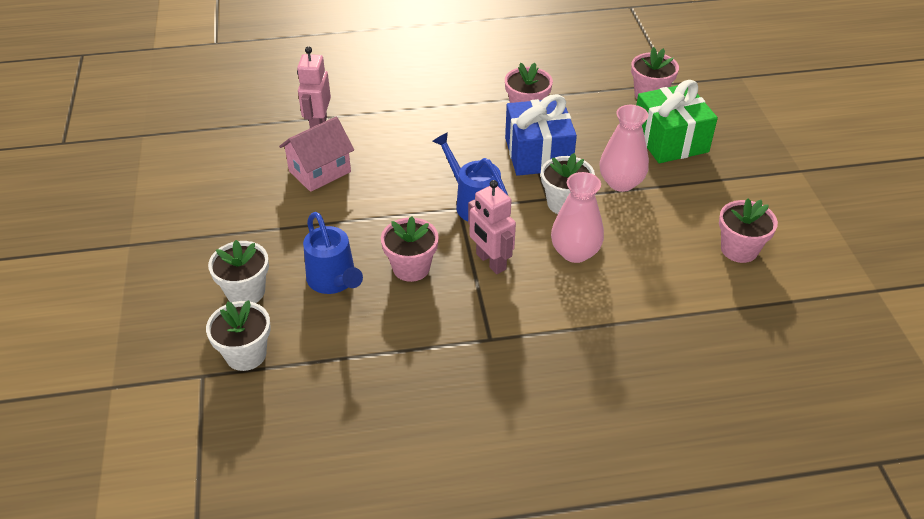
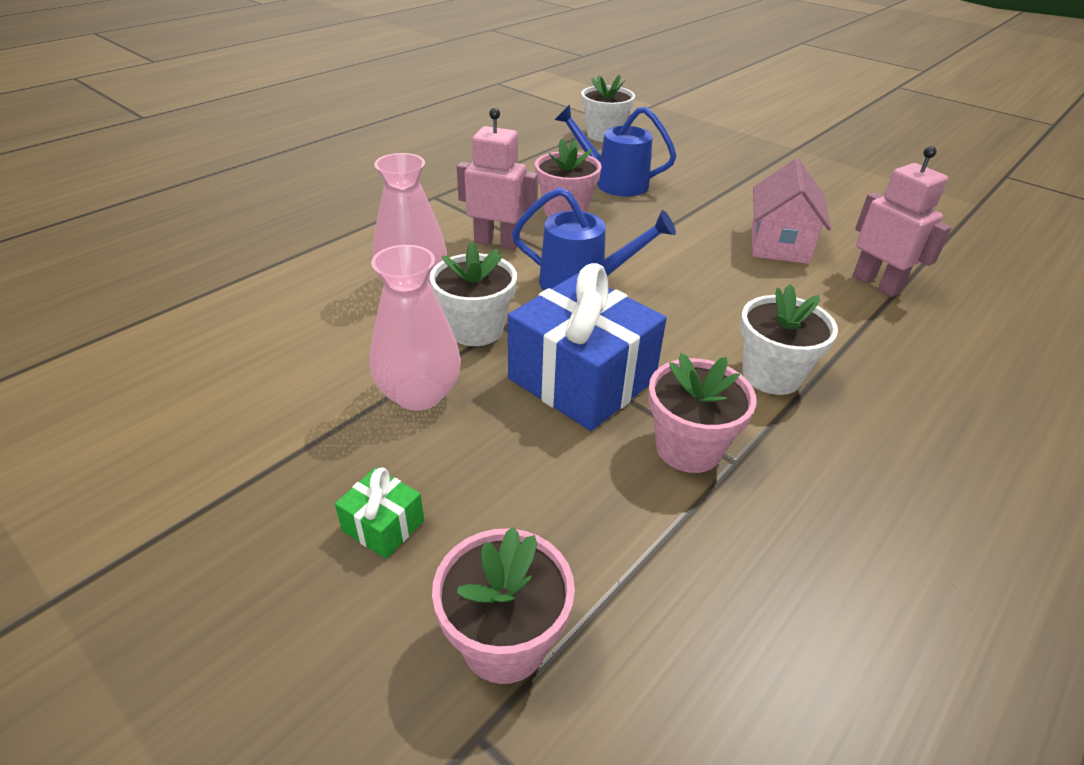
camera: 140 degrees right, 5 degrees down
white flower pot [208,240,269,303] -> white flower pot moved to [740,284,838,395]
green gift [636,80,718,163] -> green gift [335,467,424,559], size x0.43
pink flower pot [719,198,778,263] -> none

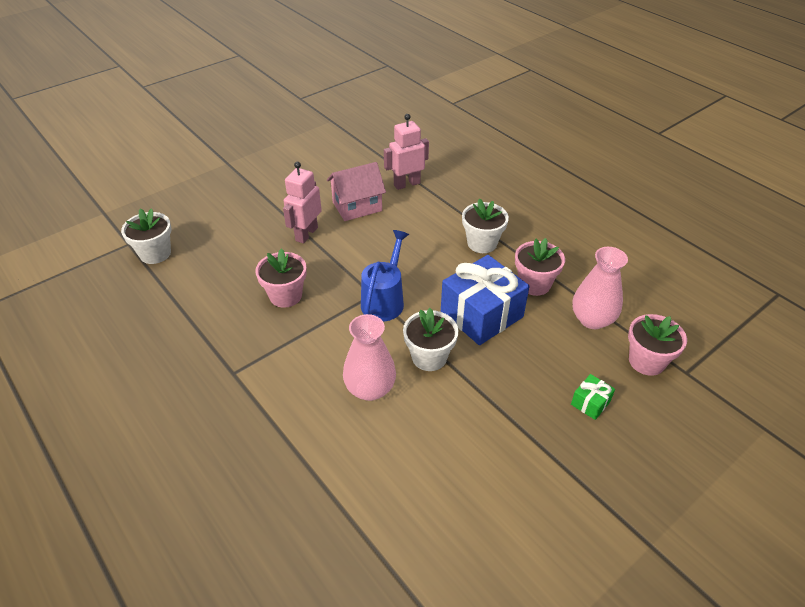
camera: 80 degrees left, 5 degrees up
pink vase [370,245,461,411] -> pink vase moved to [572,247,628,329]
pink robot [457,108,538,250] -> pink robot moved to [283,162,322,243]
blue watering can [555,105,677,197] -> none
pink house [752,159,831,264] -> pink house turned 45 degrees counterclockwise [327,162,386,221]

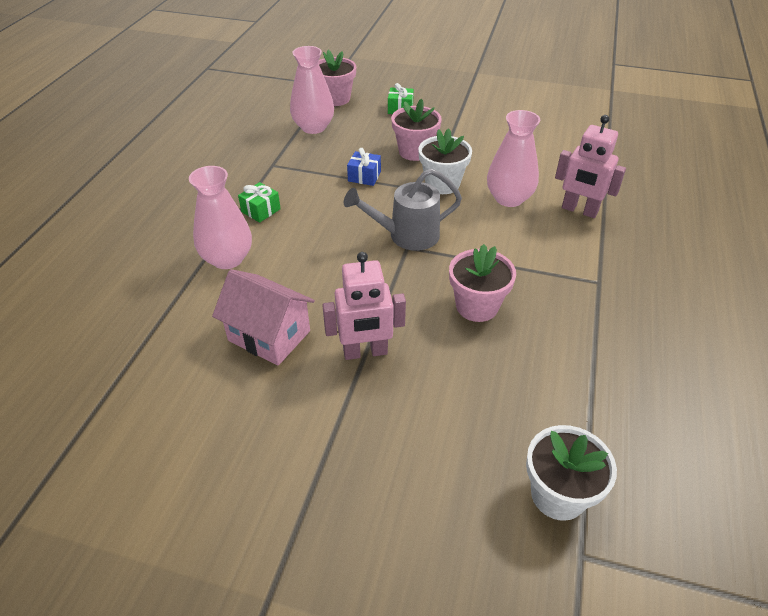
camera: 125 degrees left, 0 degrees up
blue watering can [361,230,409,321] -> grey watering can [344,169,462,251]
pink robot [384,114,429,190] -> pink robot moved to [555,115,626,218]
blue gift [441,255,529,345] -> blue gift [347,148,381,186], size x0.43
white flower pot [462,199,509,253] -> green gift [238,182,281,223]
pink flower pot [515,238,565,296] -> pink flower pot moved to [391,99,442,161]
none -> pink vase [189,166,252,269]

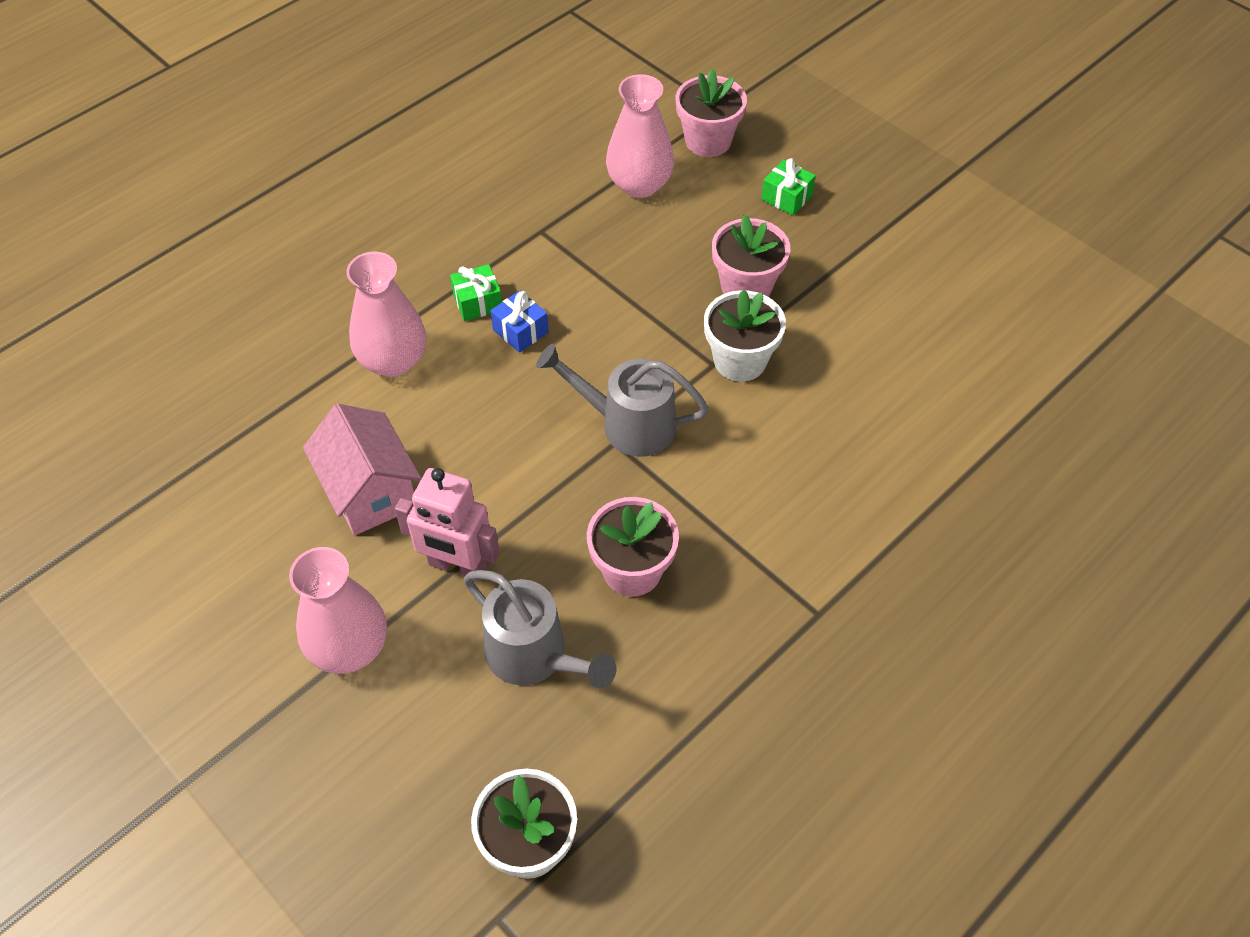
camera: 30 degrees right, 10 degrees up
blue gift [347,148,381,186] -> blue gift moved to [490,290,549,353]
pink vase [487,110,540,207] -> pink vase moved to [289,547,387,674]
pink robot [555,115,626,218] -> none
none -> grey watering can [464,570,616,688]

